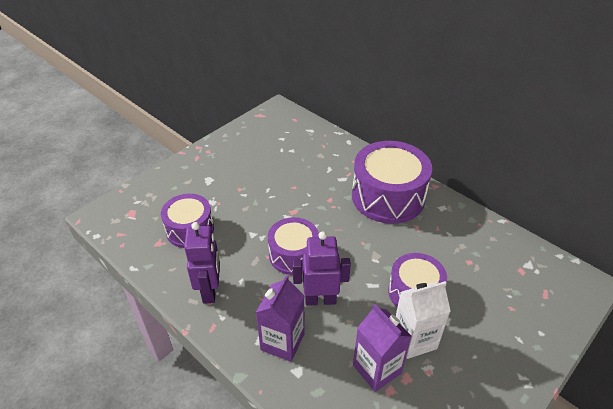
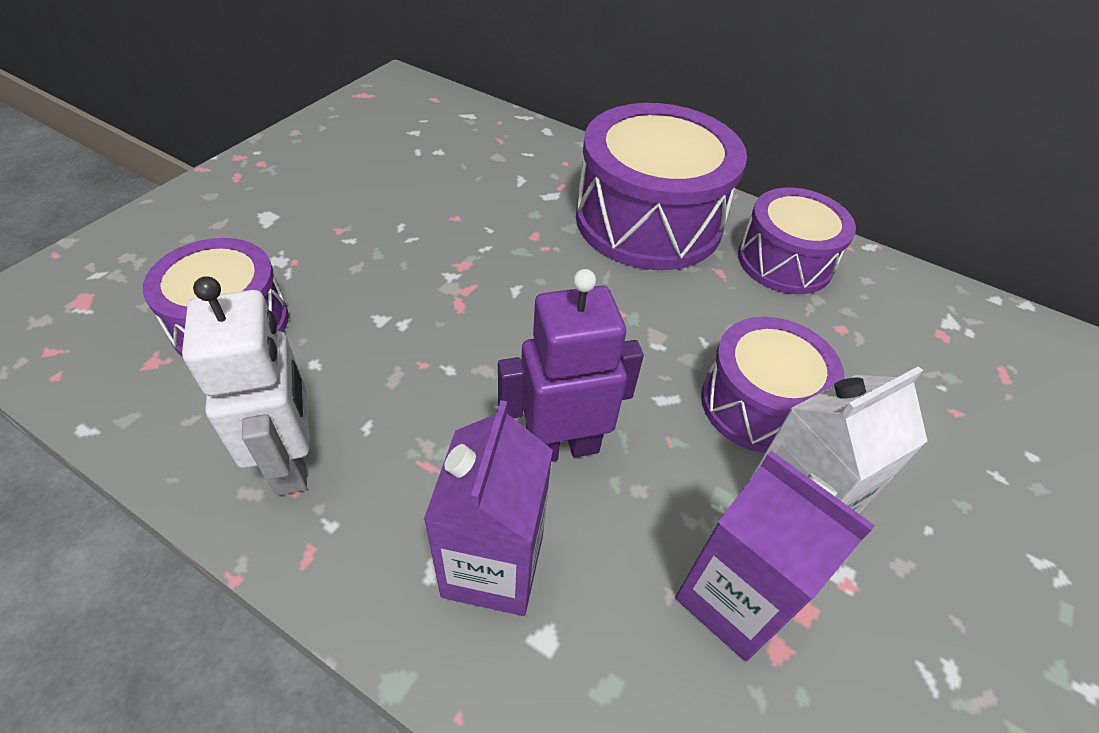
camera: 15 degrees left, 5 degrees up
purple robot [184,222,220,304] -> white robot [182,276,309,495]
purple drum [268,217,319,275] -> purple drum moved to [738,188,856,294]

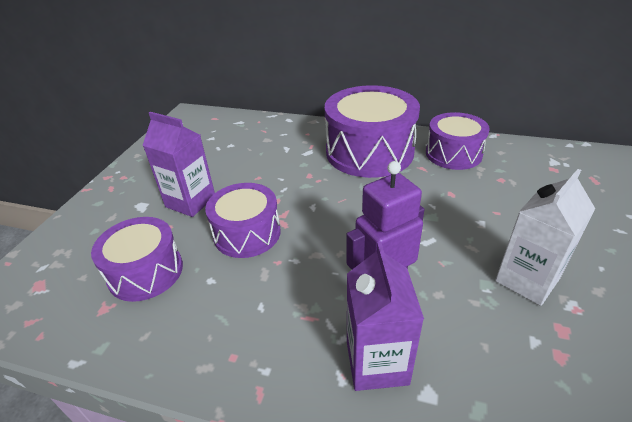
camera: 10 degrees left, 10 degrees down
white robot [182,276,309,495] -> none
purple carton [675,451,875,661] -> purple carton moved to [143,112,215,217]
purple drum [701,317,845,453] -> purple drum moved to [205,183,281,258]

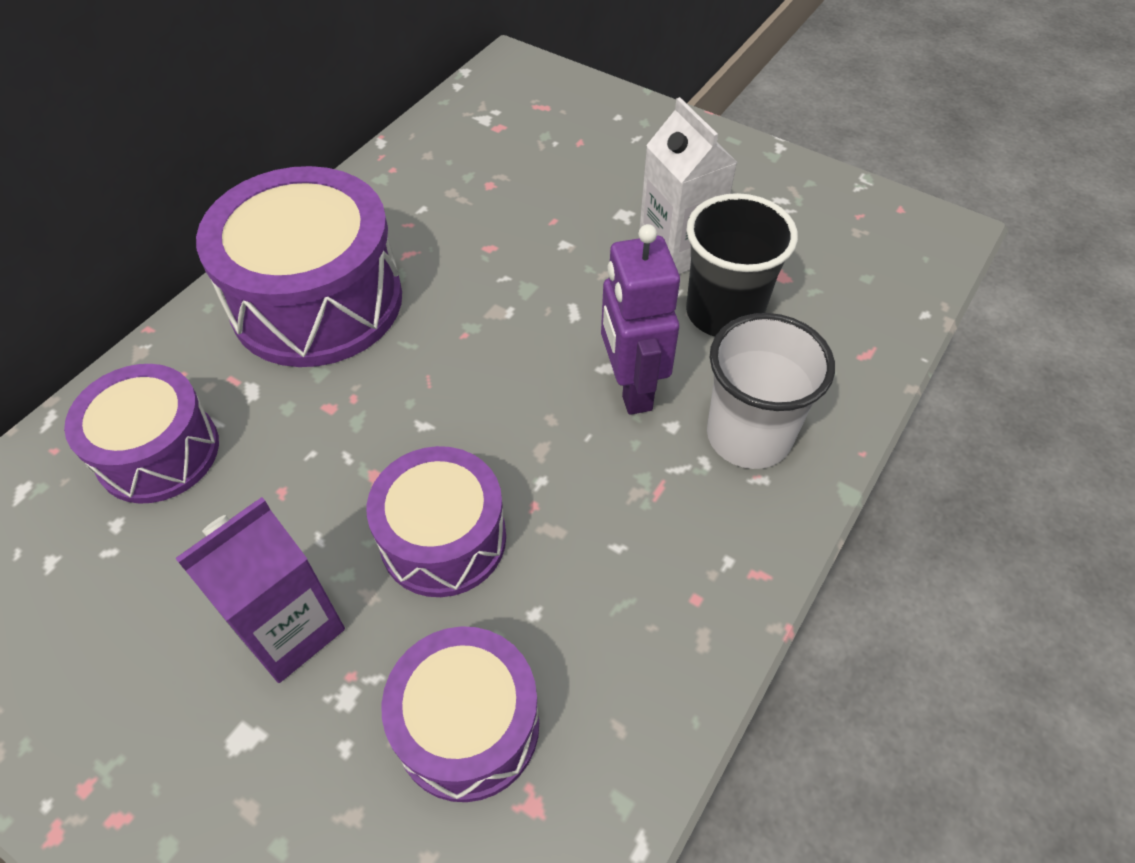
camera: 75 degrees left, 15 degrees up
purple carton [347,242,424,391] -> white cup [707,313,835,469]
purple drum [426,112,490,170] -> purple drum moved to [64,364,219,504]
none -> black cup [686,193,798,336]

